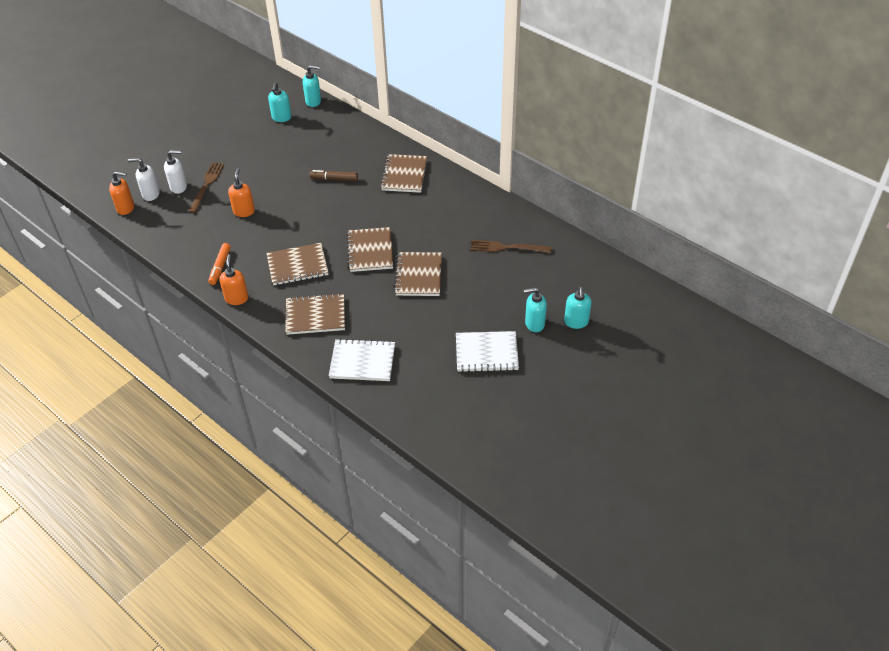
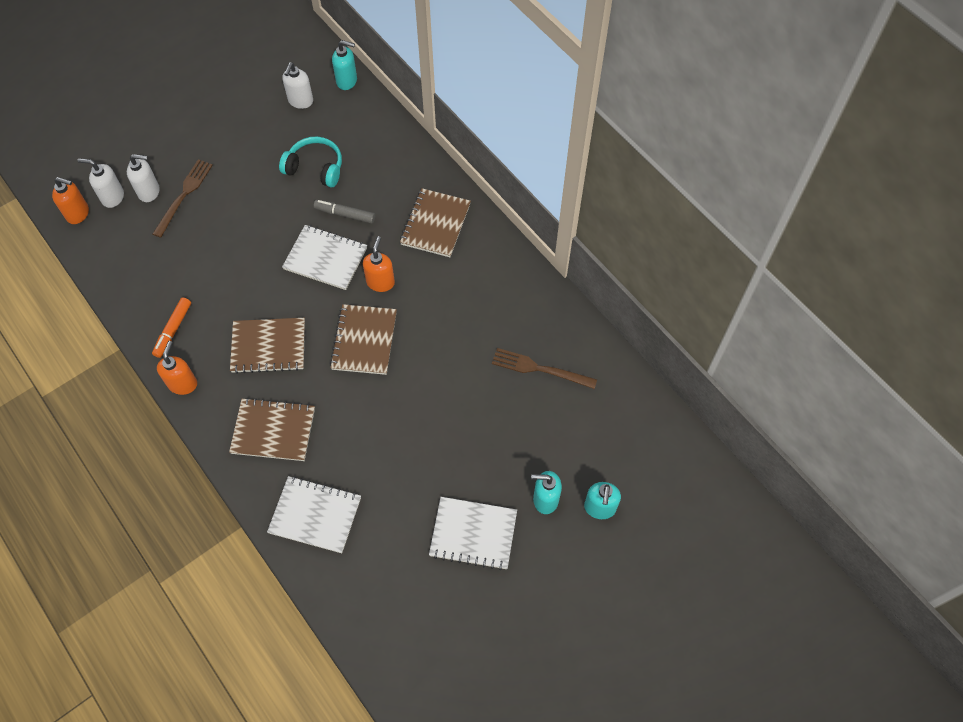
camera: 10 degrees right, 15 degrees up
orange soap dispenser [228,168,255,217] -> orange soap dispenser moved to [363,236,395,292]
turquoise soap dispenser [268,82,292,122] -> white soap dispenser [282,62,313,109]
brown marker [310,170,358,181] -> grey marker [314,200,375,224]
brown notebook [394,252,442,296] -> none
none -> turquoise headphones [279,137,342,187]
none -> white notebook [282,225,367,290]

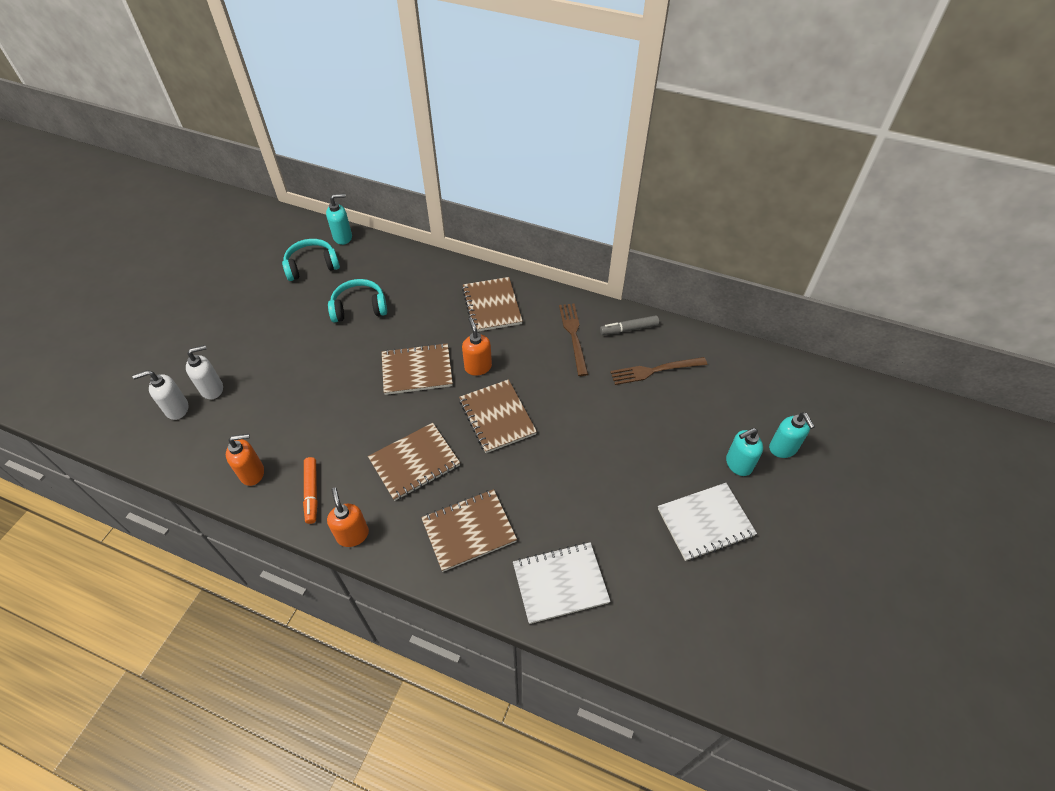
camera: 30 degrees left, 10 degrees down
orange soap dispenser [52,177,89,224] -> orange soap dispenser moved to [226,434,264,486]
brown fork [153,159,213,238] -> brown fork moved to [559,304,588,376]
white soap dispenser [282,62,313,109] -> turquoise headphones [282,239,340,281]
white notebook [282,225,367,290] -> brown notebook [382,343,453,395]
grey marker [314,200,375,224] -> grey marker moved to [600,315,659,335]

